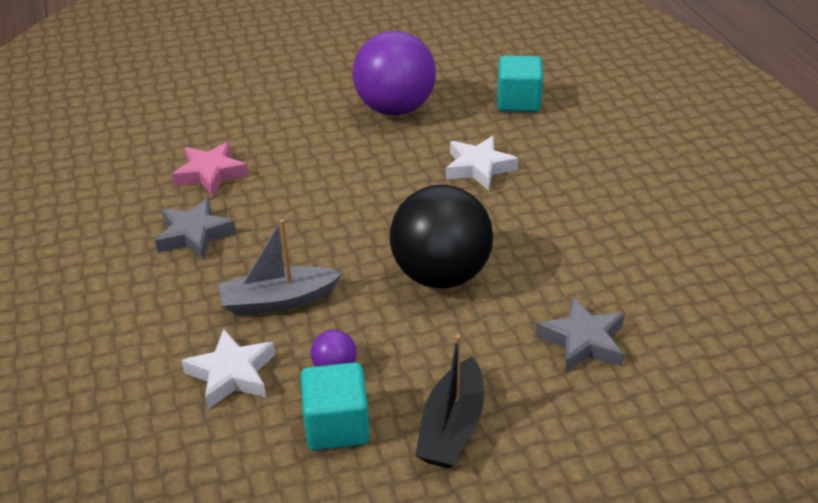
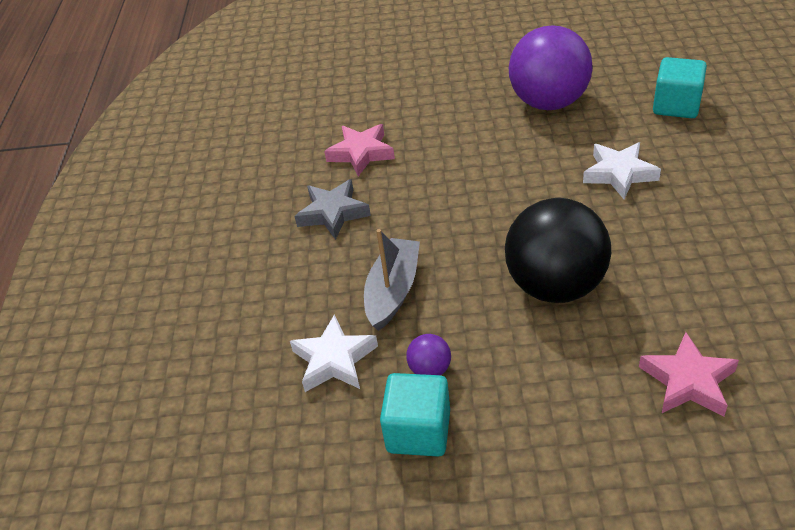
camera: 20 degrees right, 5 degrees up
grey boat [218,219,342,316] -> grey boat turned 105 degrees clockwise [364,229,420,331]
black boat [415,334,484,468] -> none
grey star [536,297,625,372] -> pink star [639,332,739,417]

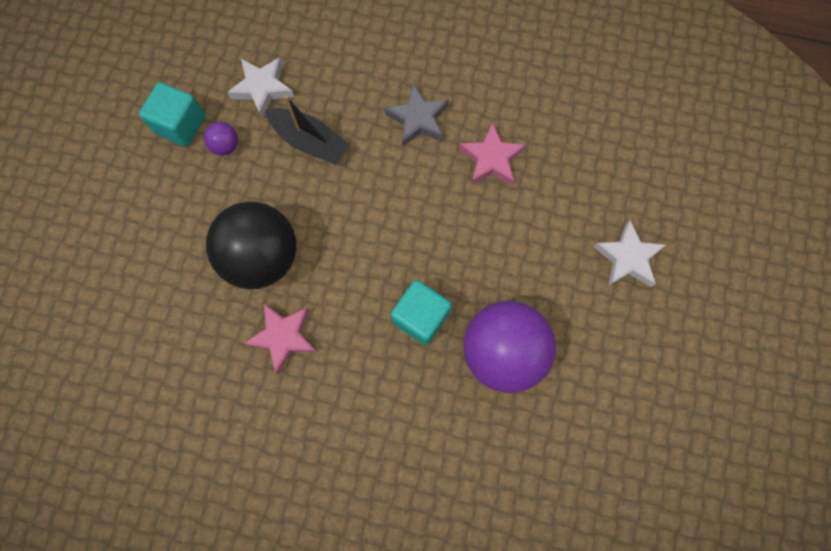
camera: 100 degrees right, 30 degrees up
grey boat [364,229,420,331] -> black boat [265,95,350,165]
white star [583,142,661,199] -> white star moved to [593,221,666,287]
pink star [639,332,739,417] -> pink star moved to [244,304,317,374]
turquoise cube [653,57,707,118] -> turquoise cube moved to [391,280,452,345]

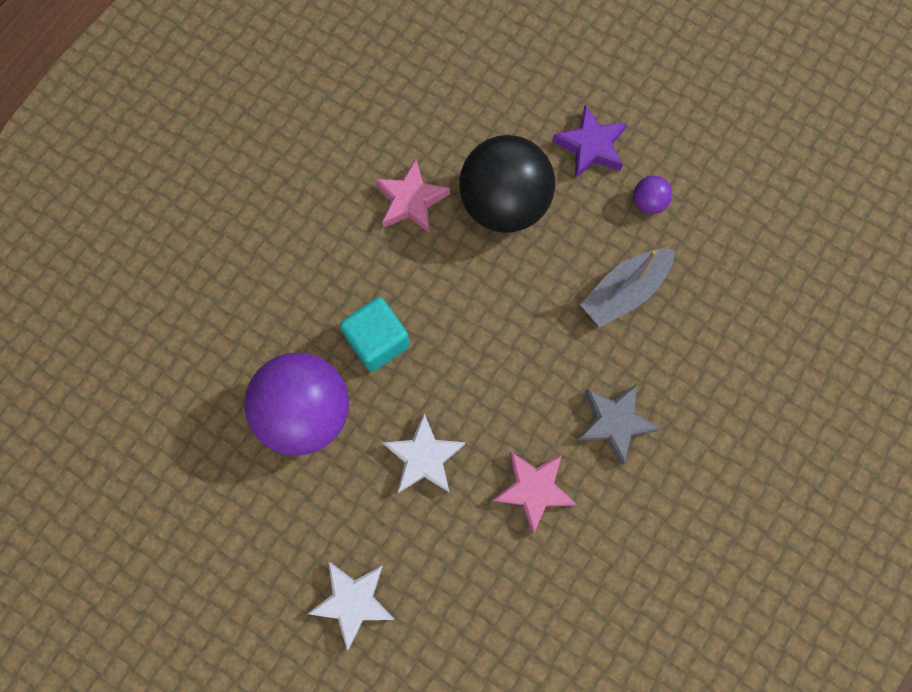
camera: 110 degrees right, 0 degrees up
turquoise cube [139,82,205,147] -> none
white star [227,57,294,118] -> white star moved to [382,414,465,493]
black boat [265,95,350,165] -> grey boat [580,249,675,327]
none -> purple star [552,105,627,178]

